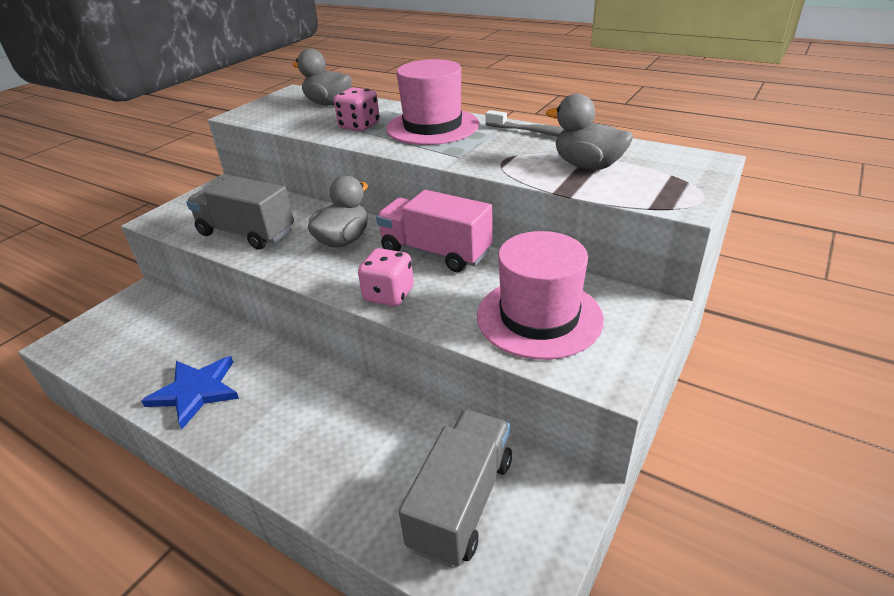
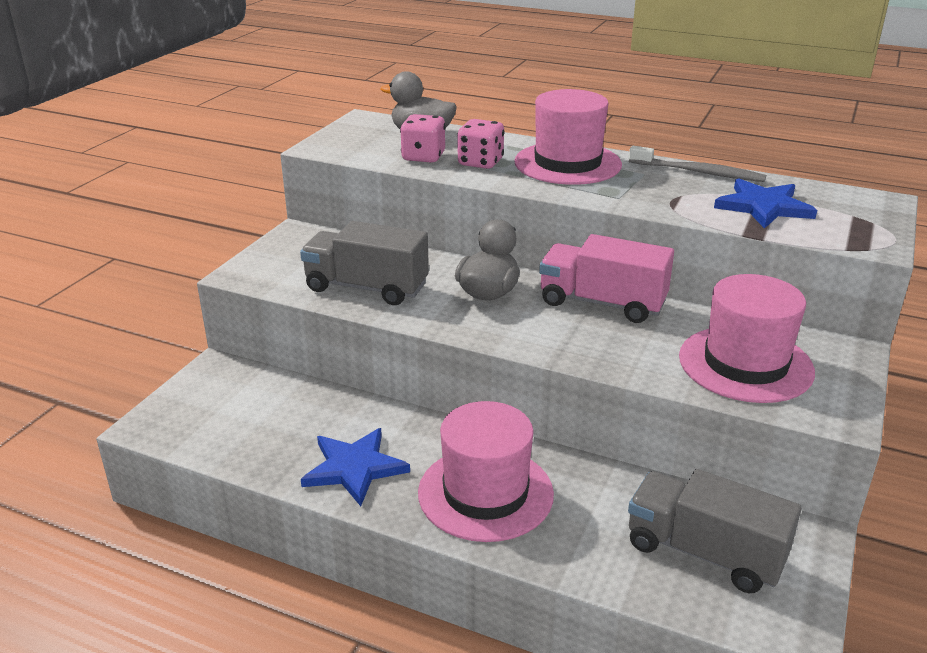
camera: 10 degrees left, 5 degrees down
pink dice [358,248,414,306] -> pink dice moved to [400,114,446,163]
grey truck [399,410,512,568] -> grey truck turned 75 degrees counterclockwise [628,469,802,593]
grey duck [546,94,633,170] -> blue star [714,178,817,229]
none -> pink hat [418,401,554,542]

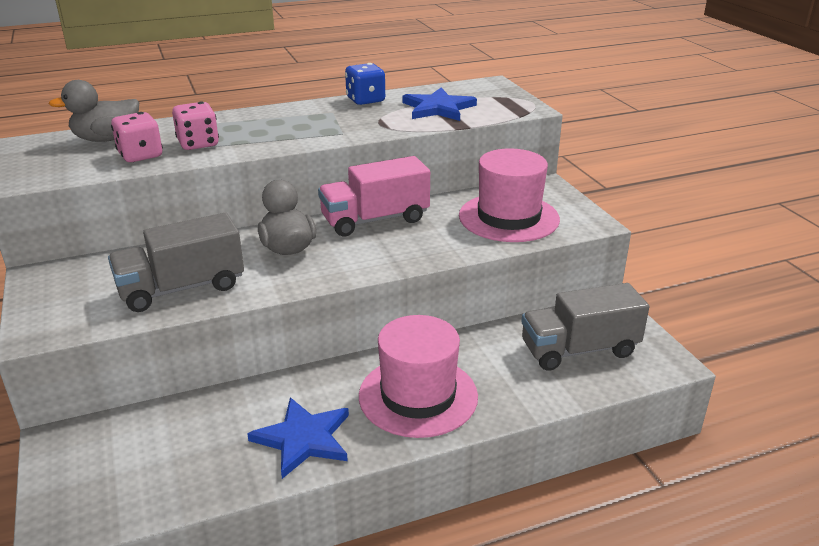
camera: 45 degrees left, 0 degrees up
pink hat [514,89,622,185] -> none
grey toothbrush [629,146,766,182] -> blue dice [345,63,385,105]

